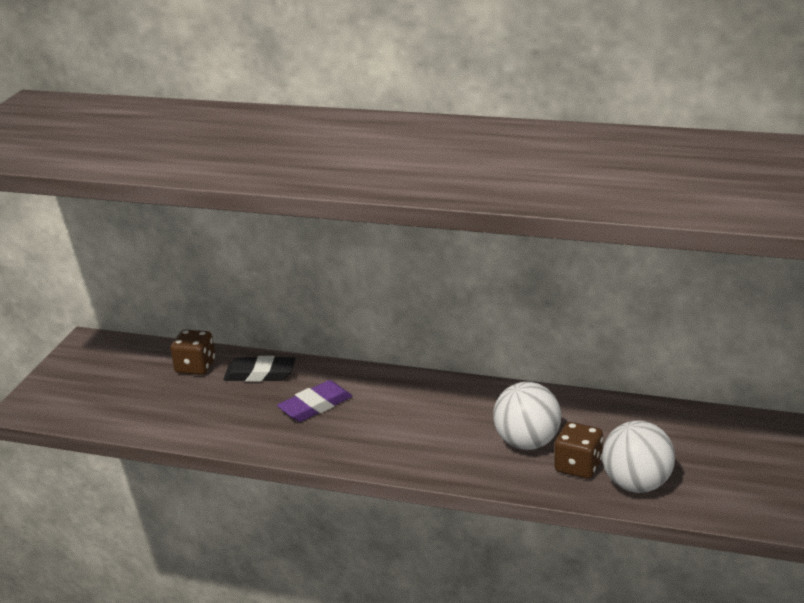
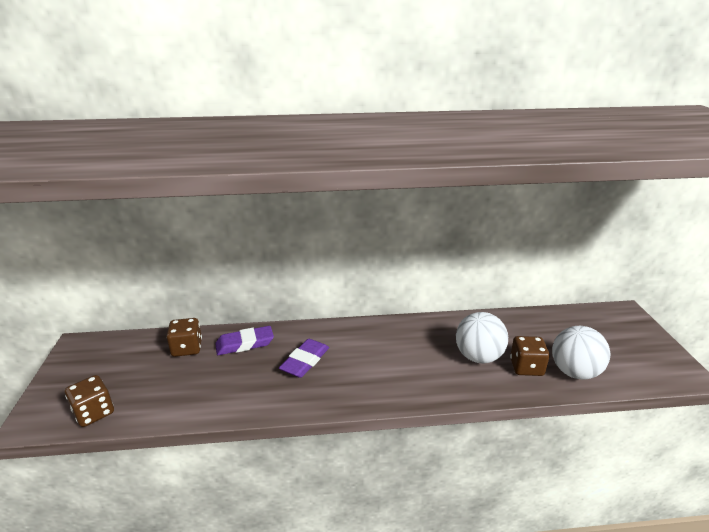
camera: 25 degrees left, 0 degrees up
black eraser [223,356,296,382] -> purple eraser [215,326,274,355]
none -> brown dice [65,375,114,427]

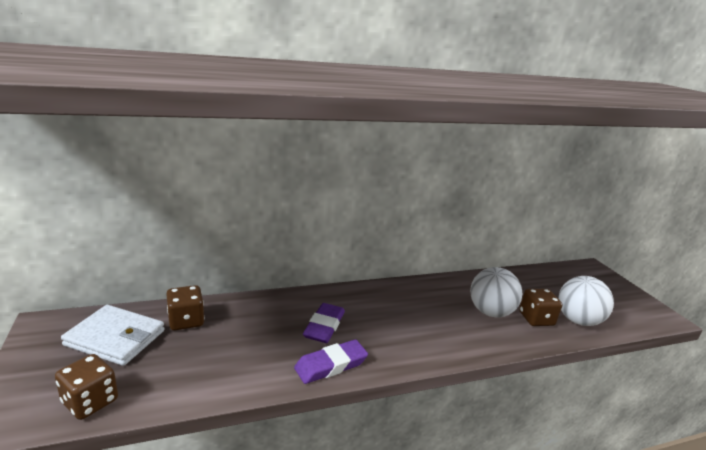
camera: 15 degrees left, 5 degrees down
purple eraser [215,326,274,355] -> purple eraser moved to [294,339,368,384]
none -> white wallet [61,305,165,366]

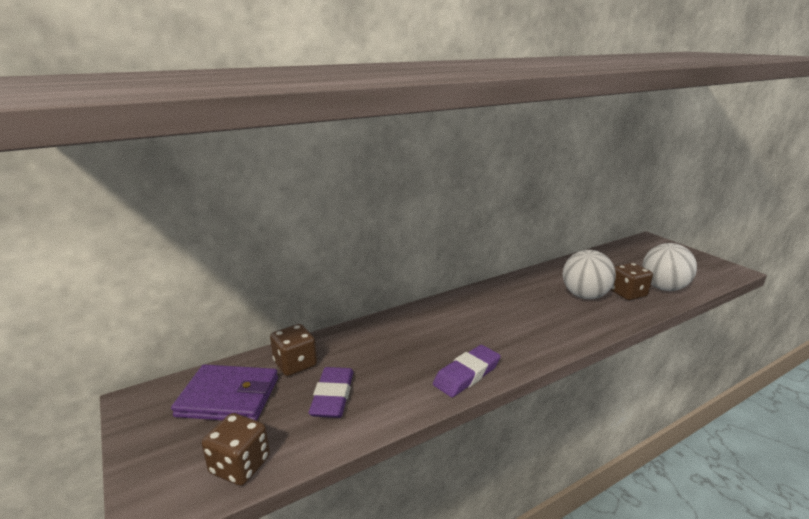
camera: 10 degrees left, 0 degrees up
white wallet [61,305,165,366] -> purple wallet [171,365,278,421]
purple eraser [303,303,345,343] -> purple eraser moved to [309,367,353,418]

